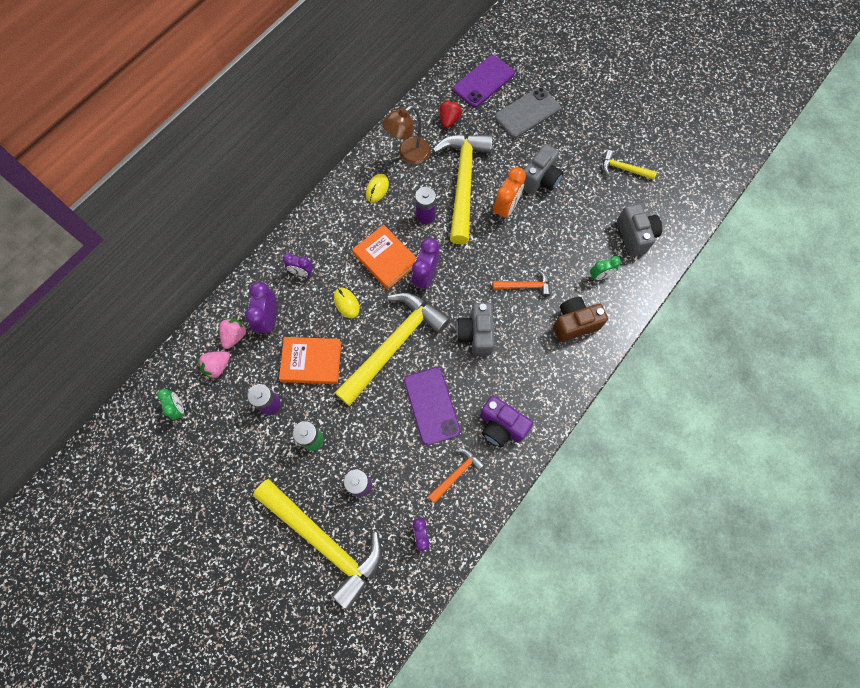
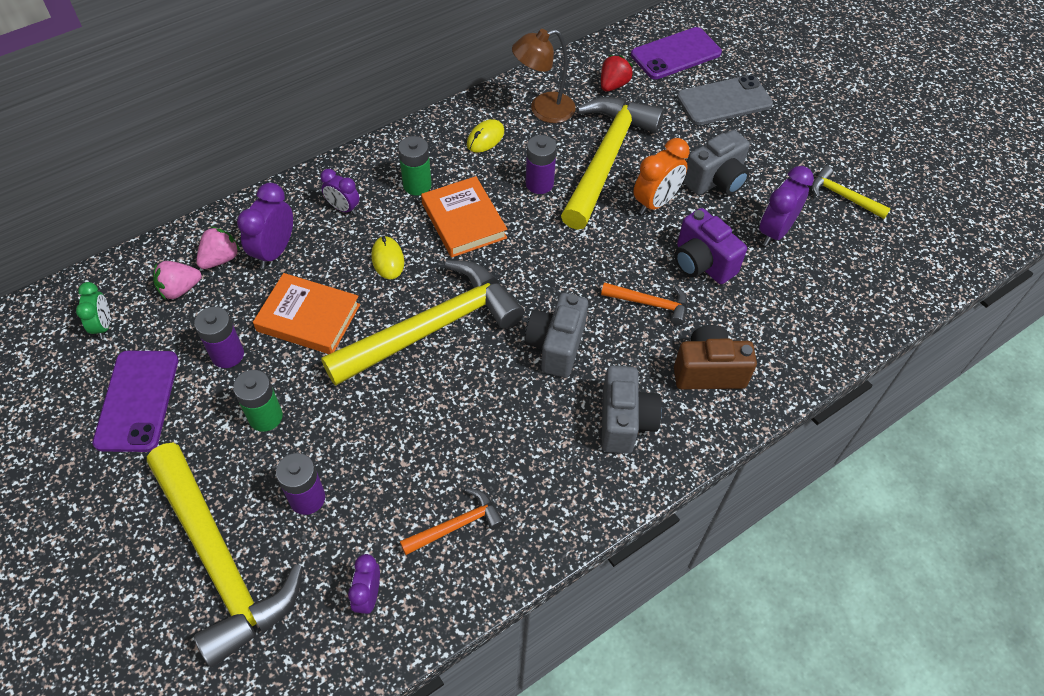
camera: 15 degrees right, 15 degrees down
purple phone [404,367,461,445] -> purple phone moved to [93,351,178,452]
purple clock [412,238,440,291] -> purple clock moved to [759,166,814,246]
purple camera [480,396,533,447] -> purple camera moved to [675,208,747,284]
green clock [590,256,621,280] -> none
grey camera [617,203,662,257] -> grey camera moved to [602,365,662,454]
none -> green battery [398,136,432,195]

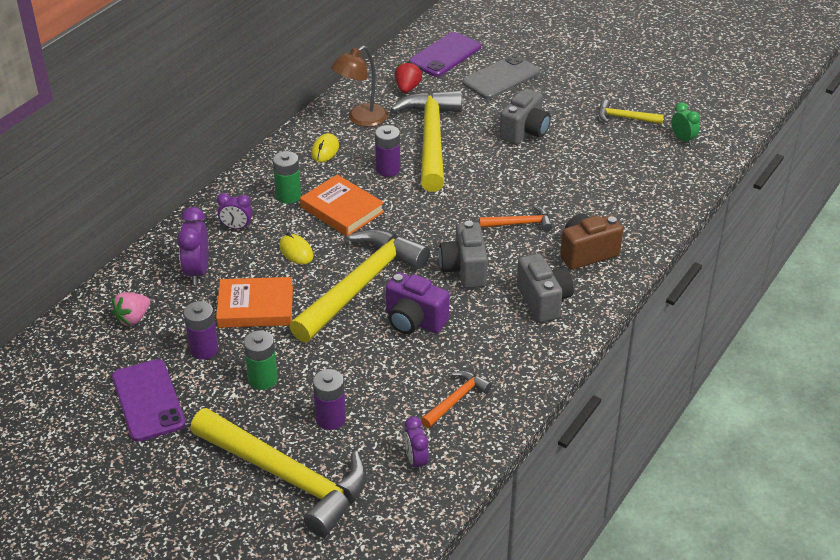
camera: 20 degrees left, 15 degrees down
green clock [76,282,110,339] -> green clock moved to [671,102,700,145]
pink strawberry [196,226,240,269] -> none
orange clock [633,138,690,215] -> none
purple camera [675,208,747,284] -> purple camera moved to [386,272,449,334]
purple clock [759,166,814,246] -> none

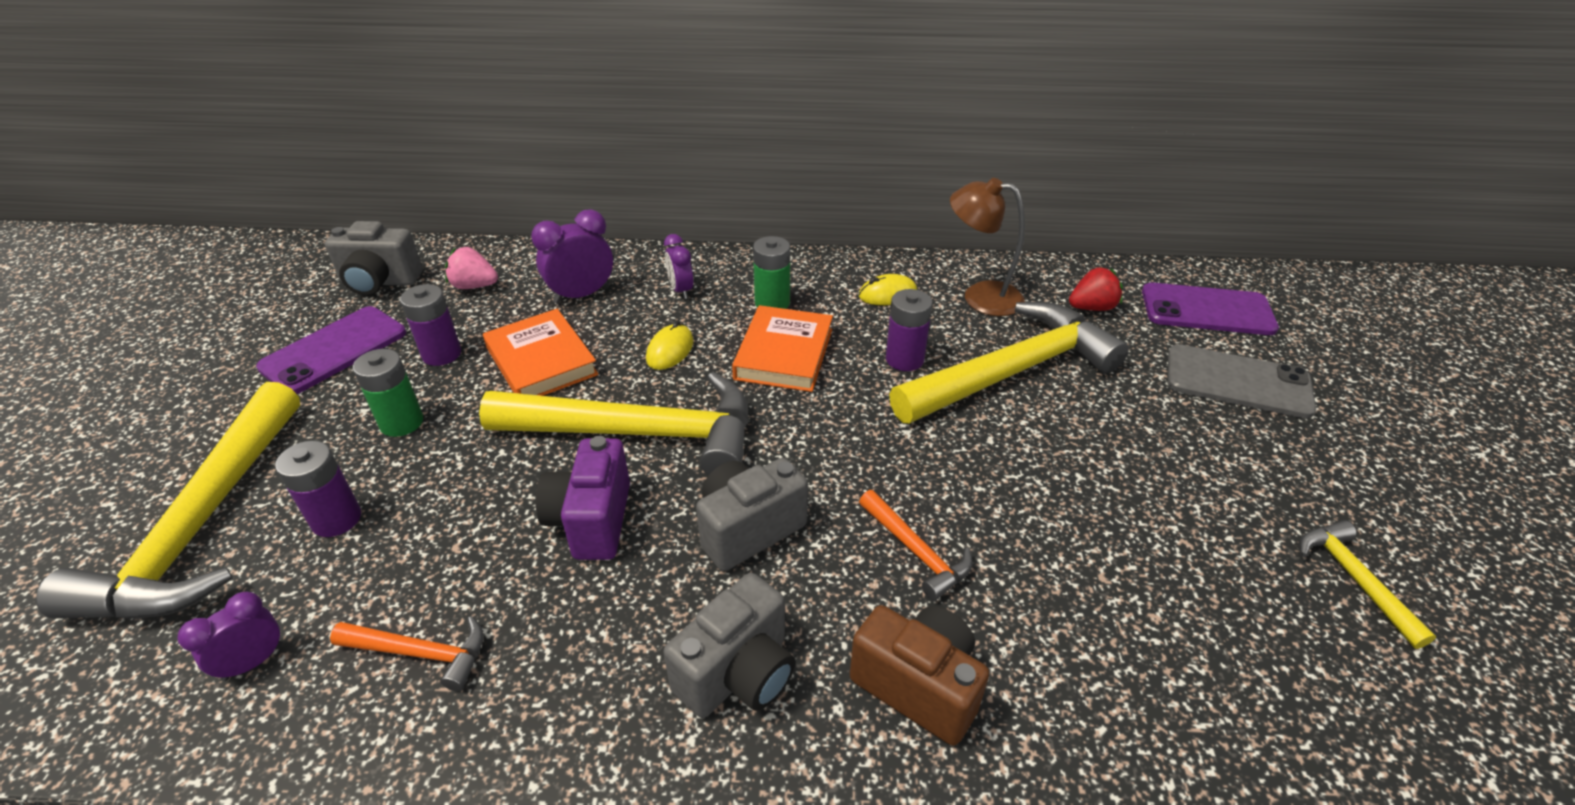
camera: 60 degrees right, 0 degrees up
grey camera [500,88,551,145] -> grey camera moved to [325,221,423,295]
green clock [671,102,700,145] -> none

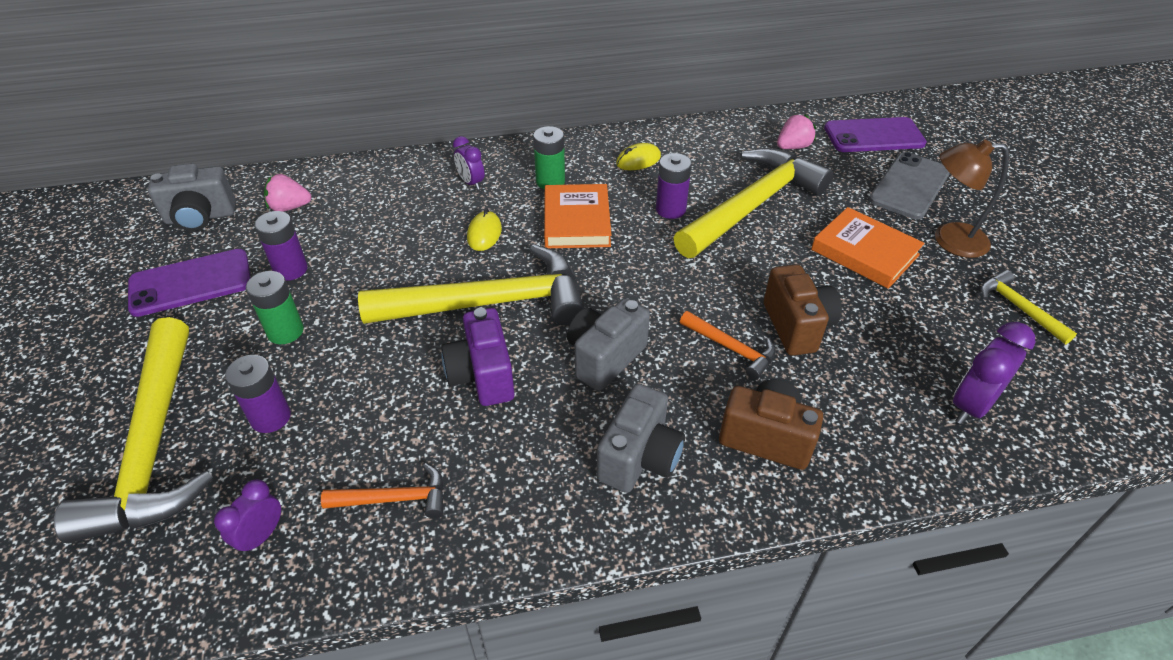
camera: 15 degrees left, 5 degrees up
purple phone [256,306,406,394] -> purple phone turned 45 degrees clockwise [128,249,251,317]
orange book [483,309,599,396] -> orange book moved to [811,207,925,289]
purple clock [531,209,613,304] -> purple clock moved to [953,322,1036,424]
brown lamp [950,178,1025,316] -> brown lamp moved to [935,139,1009,258]
red strawberry [1069,267,1123,311] -> pink strawberry [777,114,816,149]
grey phone [1168,344,1316,418] -> grey phone turned 60 degrees counterclockwise [869,152,950,220]
none -> brown camera [764,264,842,356]

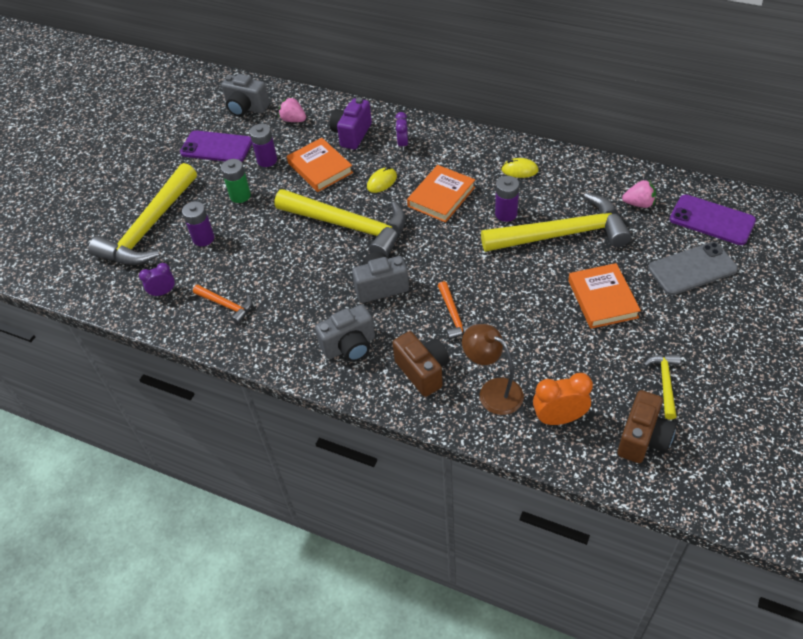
camera: 40 degrees right, 5 degrees up
purple camera [441,308,515,406] -> purple camera moved to [329,97,372,149]
green battery [533,126,565,189] -> none
brown camera [764,264,842,356] -> brown camera moved to [618,390,676,463]
brown lamp [935,139,1009,258] -> brown lamp moved to [462,324,524,415]
purple clock [953,322,1036,424] -> orange clock [533,373,593,425]
none -> orange book [287,138,353,192]

